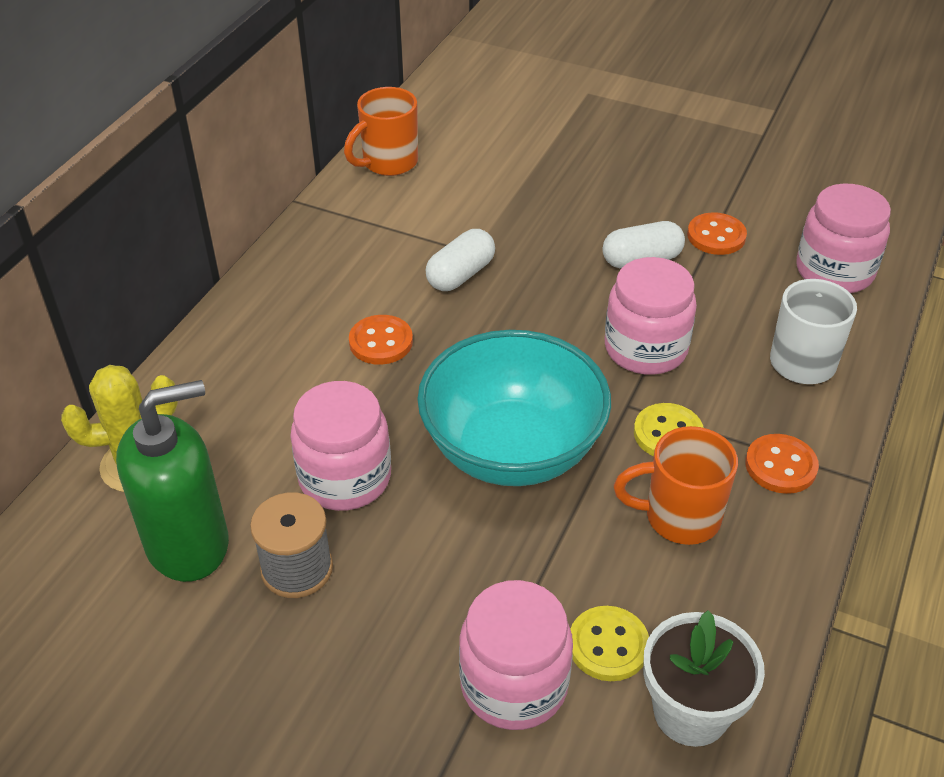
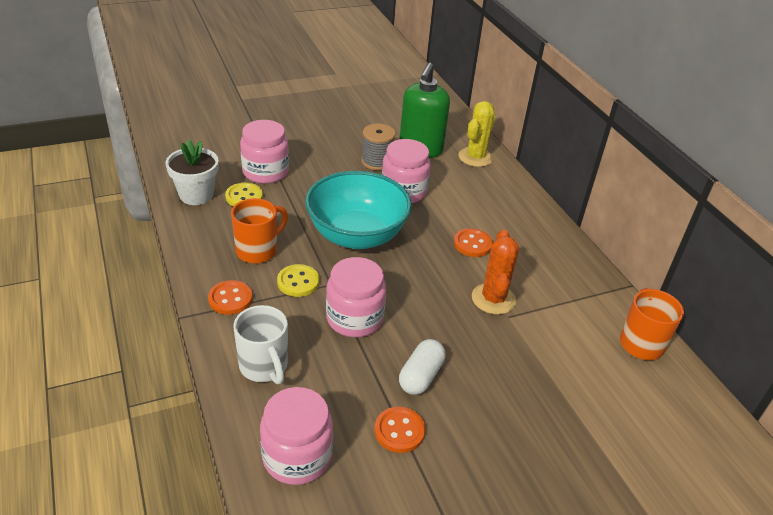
camera: 130 degrees right, 5 degrees down
white capsule [426,229,495,291] -> orange cactus [472,230,519,314]

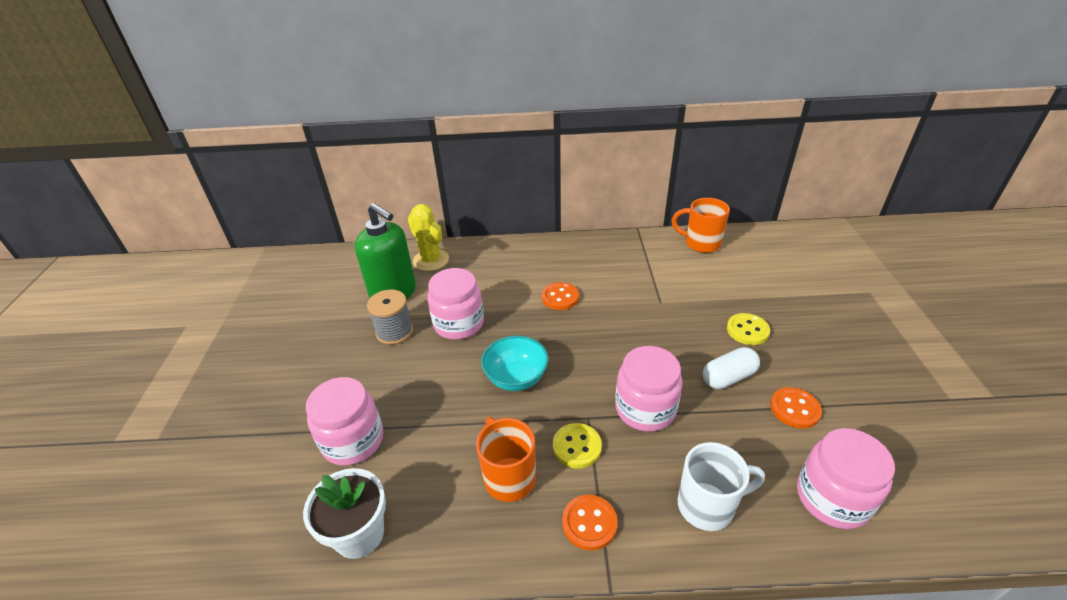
camera: 65 degrees left, 0 degrees up
yellow button [225,183,263,206] -> yellow button moved to [727,313,770,345]
turquoise bowl [305,171,412,249] -> turquoise bowl [481,336,549,391], size x0.57
white capsule [399,339,446,395] -> white capsule turned 75 degrees counterclockwise [703,347,760,389]
orange cactus [472,230,519,314] -> none

